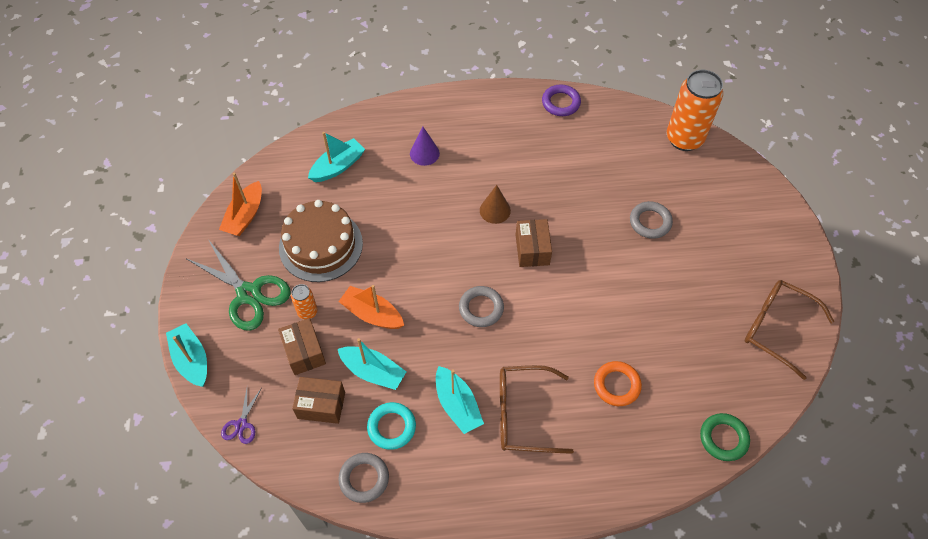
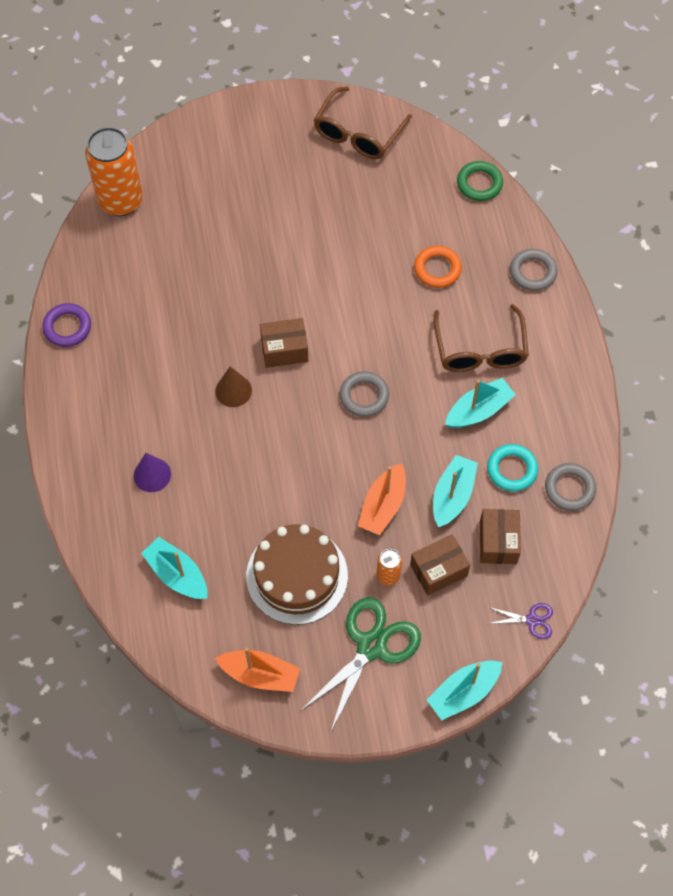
camera: 95 degrees left, 5 degrees up
grey ring [630,201,673,239] -> grey ring moved to [510,249,558,291]

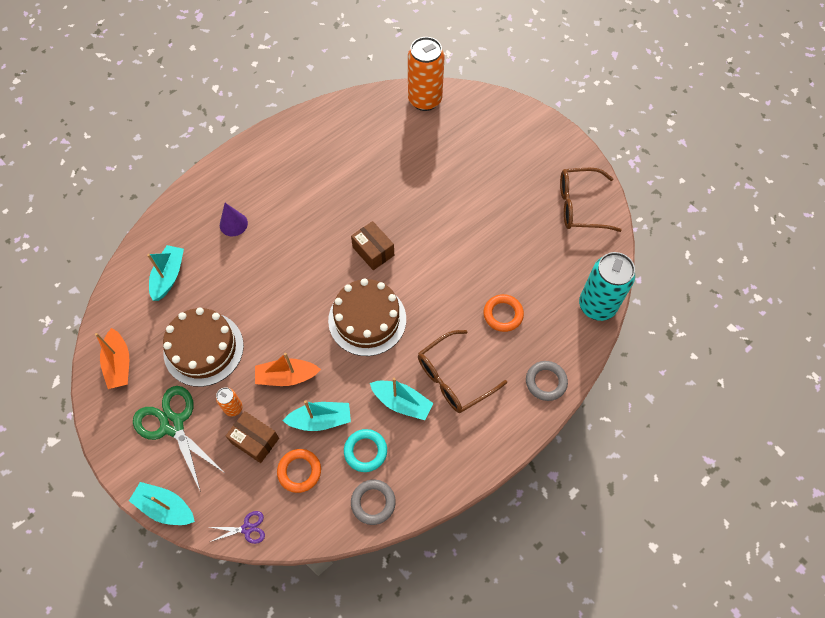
camera: 60 degrees right, 0 degrees up
purple ring [42,303,91,347] -> none
brown cone [215,366,252,407] -> none
green scissors [300,597,421,733] -> green scissors turned 135 degrees counterclockwise [133,386,226,492]
grey ring [339,371,389,417] -> brown cake [328,279,406,356]
green ring [457,161,503,201] -> turquoise can [579,252,635,321]
brown box [480,509,521,564] -> orange ring [277,449,321,493]
purple scissors [487,603,553,639] -> purple scissors turned 75 degrees counterclockwise [210,511,265,544]

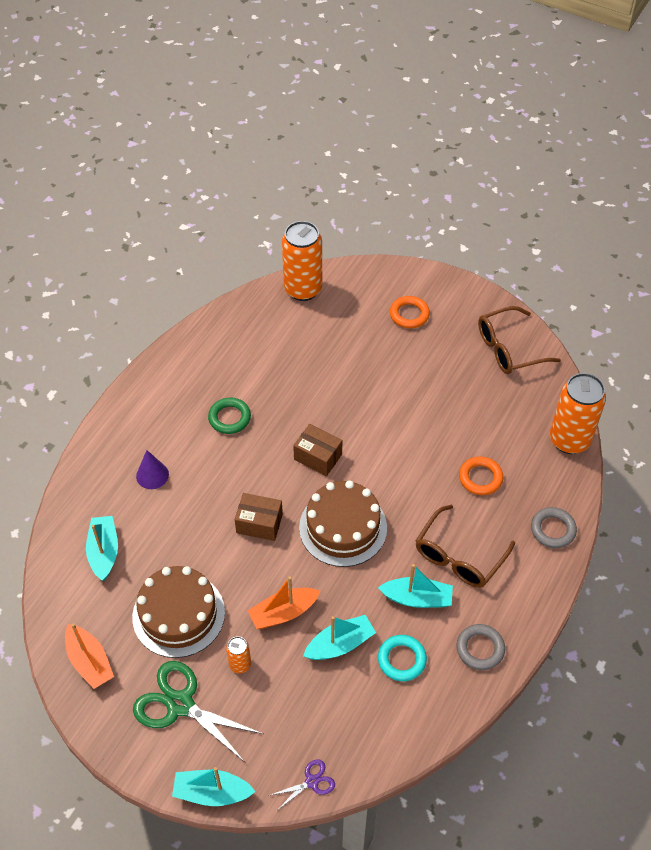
camera: 20 degrees left, 10 degrees down
brown box [226,411,279,463] -> brown box moved to [235,493,283,541]
orange ring [277,449,321,493] -> orange ring moved to [390,296,430,328]
grey ring [351,480,396,525] -> grey ring moved to [456,624,505,670]
turquoise can [579,252,635,321] -> orange can [550,373,606,454]
none -> green ring [208,397,251,434]

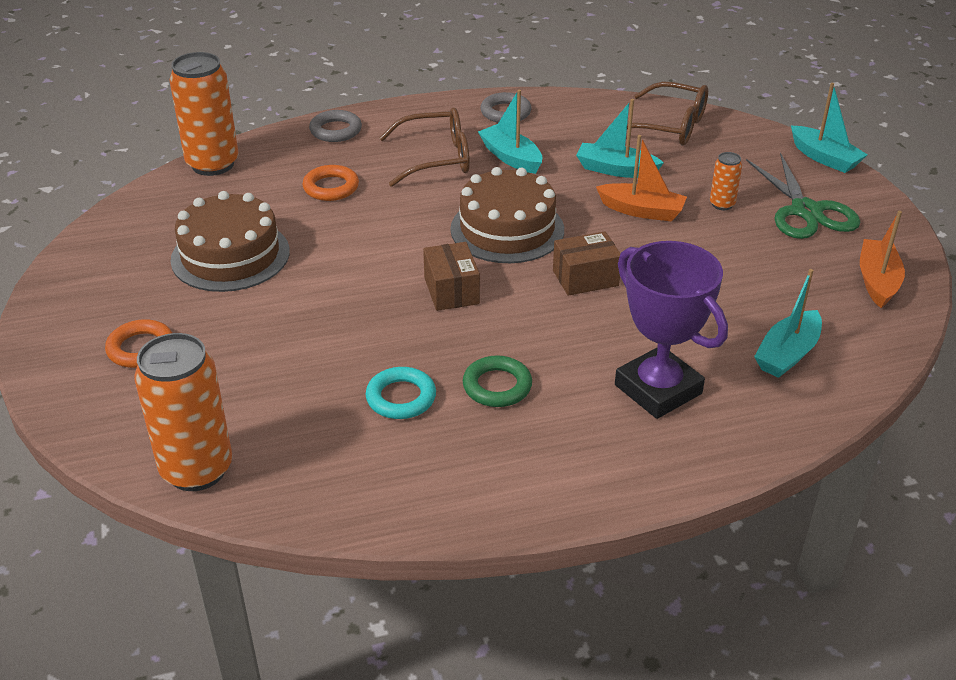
camera: 135 degrees left, 15 degrees down
brown cake [132,566,225,658] -> brown cake moved to [170,191,290,292]
purple cone [136,450,169,489] -> purple trophy [615,241,728,419]
brown box [235,493,283,541] -> brown box turned 75 degrees counterclockwise [553,231,621,296]
purple scissors [271,759,335,809] -> none
turquoise ring [378,635,427,681] -> turquoise ring moved to [366,367,436,419]
brown glasses [478,306,561,374] -> brown glasses moved to [627,82,708,146]

